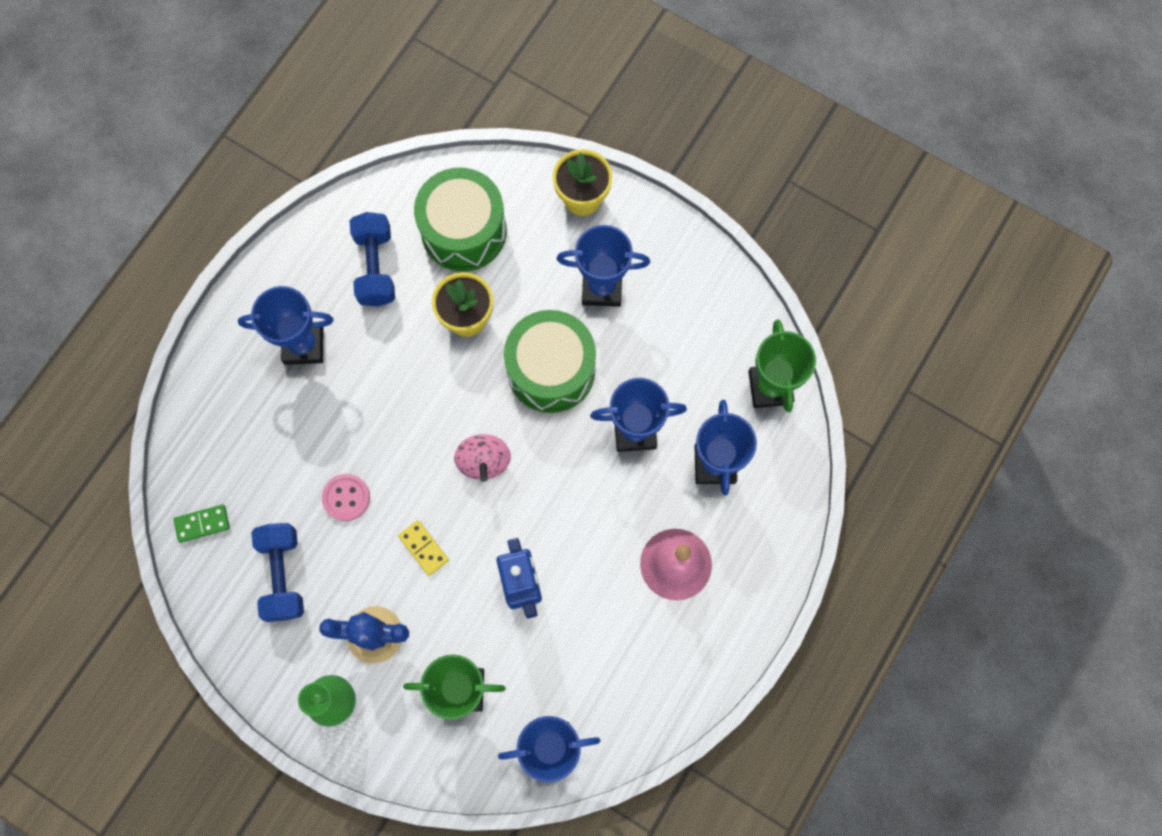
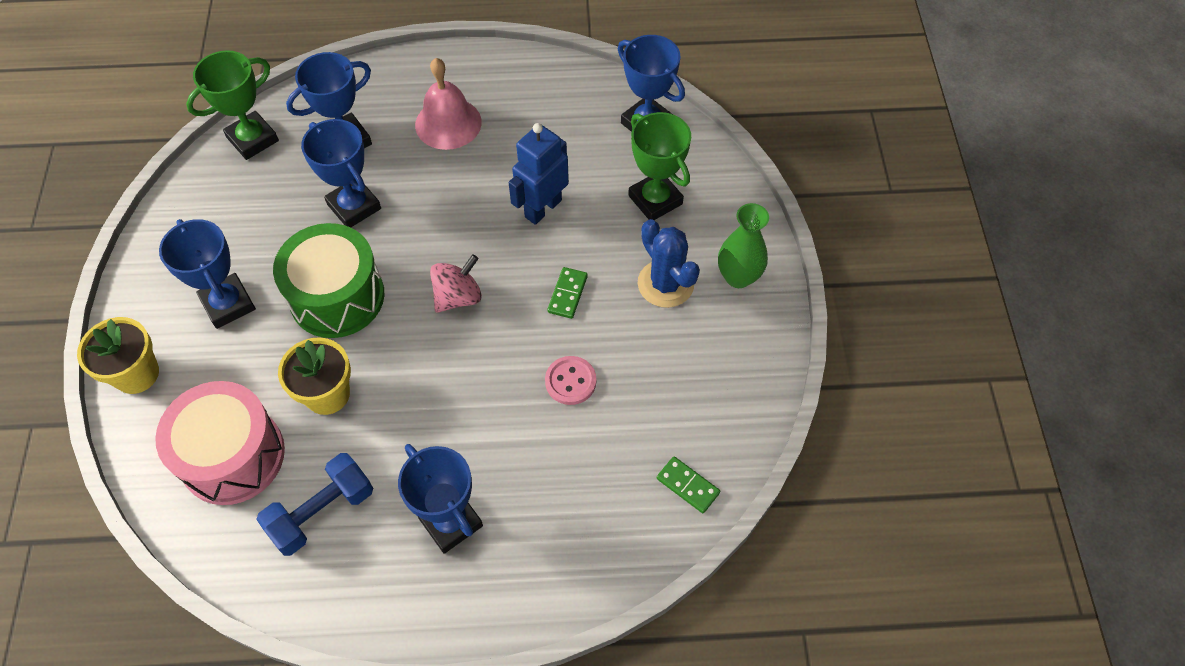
camera: 125 degrees left, 15 degrees down
blue dumbbell [251,523,304,622] -> none
yellow domino [398,520,449,576] -> green domino [547,267,588,319]
green drum [414,168,507,271] -> pink drum [155,381,285,505]

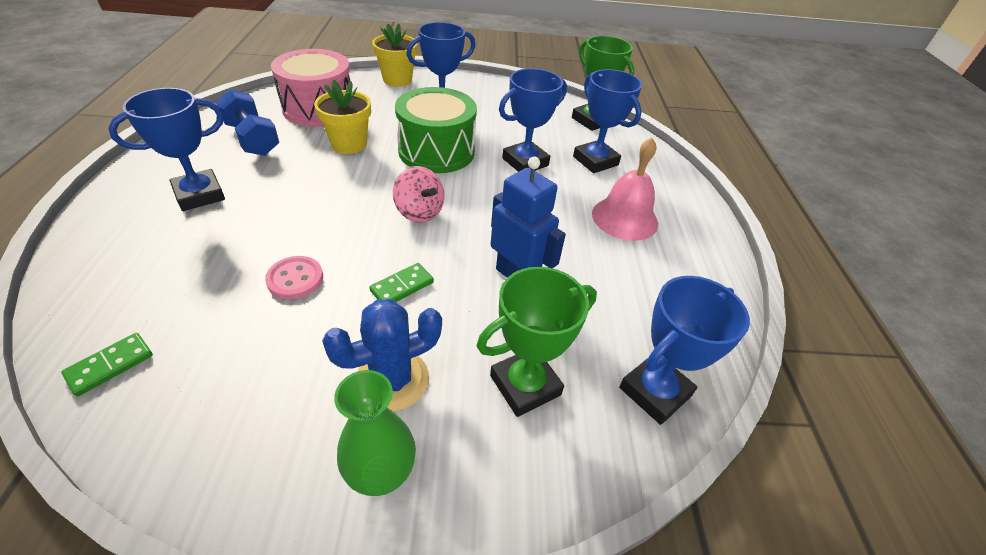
camera: 90 degrees right, 15 degrees down
green domino [547,267,588,319] -> green domino turned 60 degrees counterclockwise [369,263,434,302]

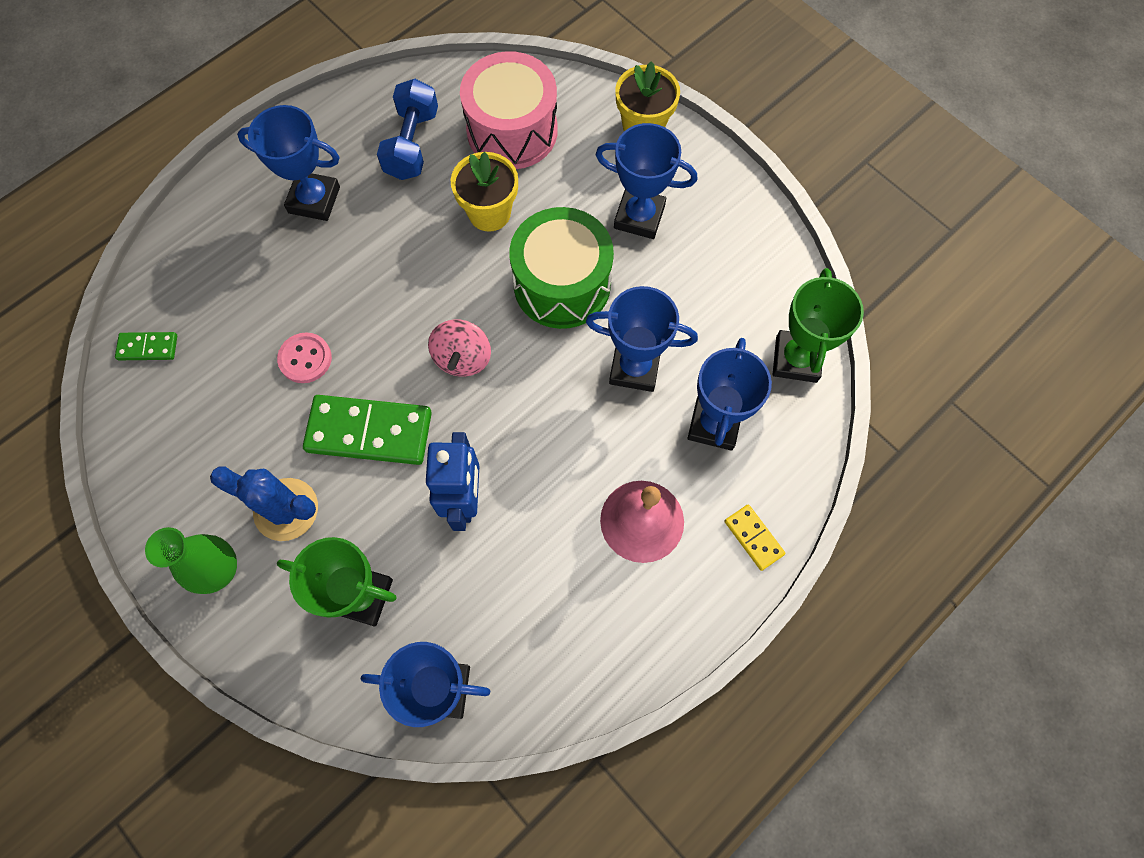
camera: 50 degrees right, 25 degrees up
green domino [369,263,434,302] -> green domino [303,395,432,465], size x2.02
none -> yellow domino [725,504,785,571]

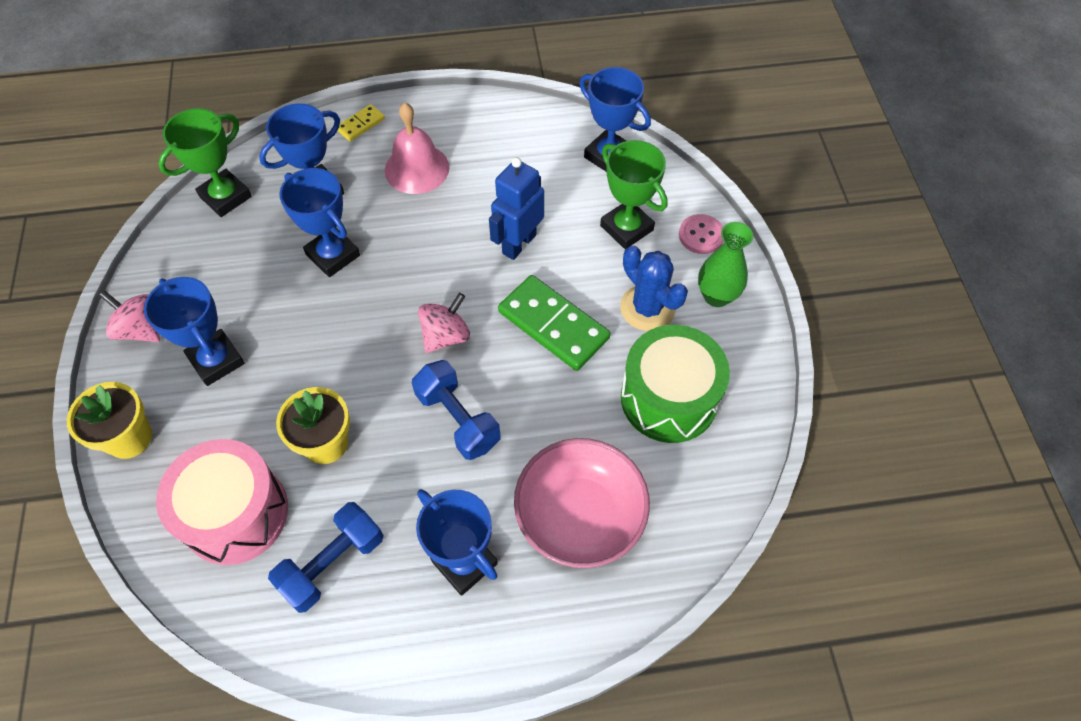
camera: 145 degrees left, 10 degrees down
green domino [115,332,177,360] -> none
pink button [277,332,332,383] -> pink button moved to [679,214,723,254]
green drum [509,207,614,329] -> green drum moved to [621,325,730,443]
yellow domino [725,504,785,571] -> yellow domino turned 45 degrees clockwise [337,104,385,141]
none -> pink spinning top [99,290,160,342]
none -> blue dumbbell [412,360,501,460]
none -> pink bowl [514,438,650,568]

